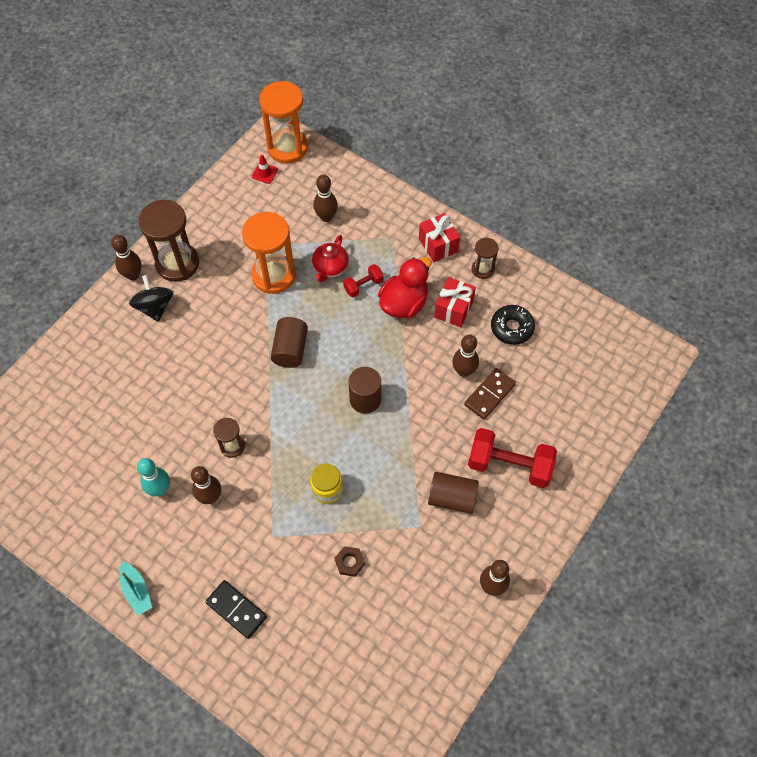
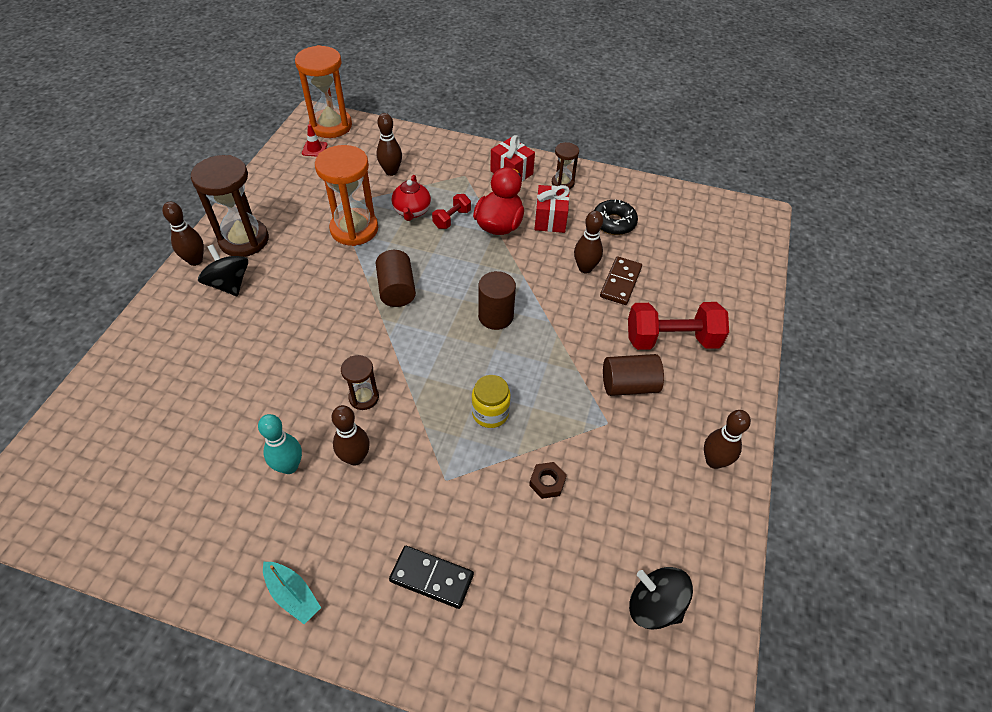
camera: 20 degrees left, 10 degrees down
none -> black spinning top [629,567,693,630]

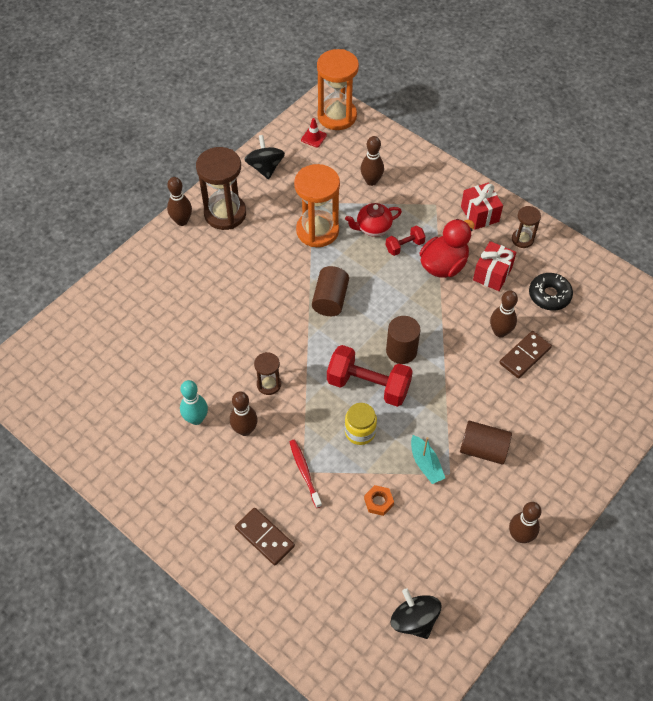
camera: 25 degrees right, 5 degrees up
black spinning top [198,244,248,296] -> black spinning top moved to [244,135,285,180]
turquoise boat [263,562,321,624] -> turquoise boat moved to [411,435,445,484]
black domino [389,546,474,609] -> brown domino [235,508,295,565]
red teapot [392,175,431,221] -> red teapot turned 45 degrees clockwise [345,203,402,237]
brown nut [529,462,567,499] -> orange nut [364,485,394,516]
red dumbbell [628,302,729,350] -> red dumbbell moved to [327,345,413,407]
none -> red toothbrush [290,440,322,508]

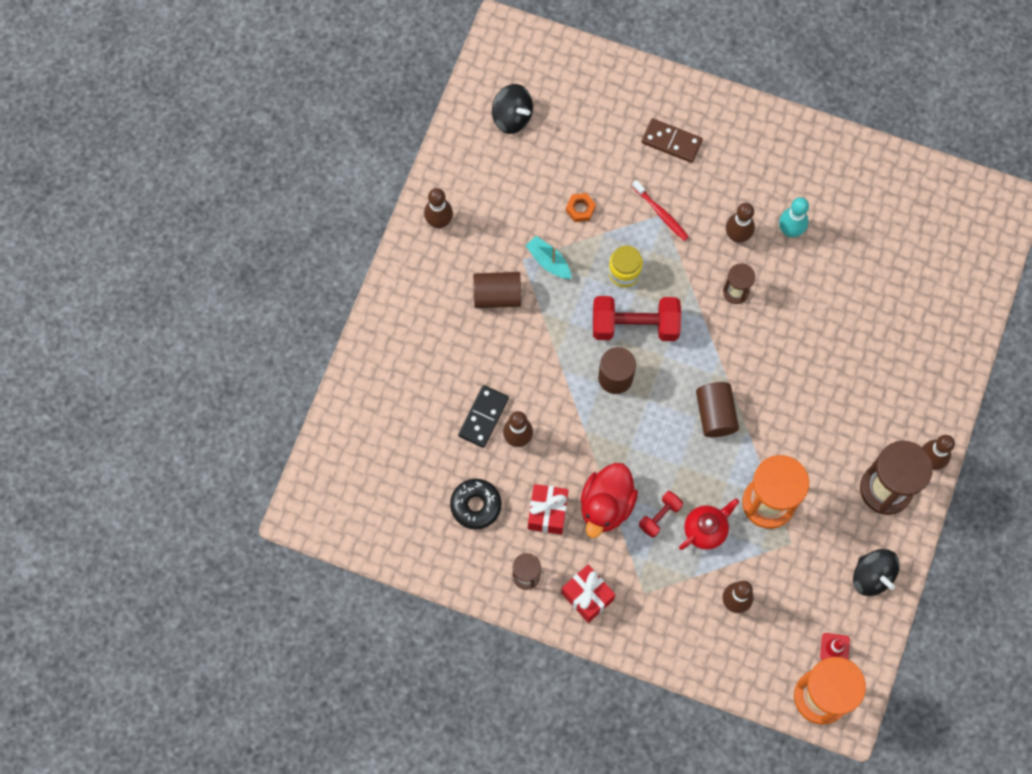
camera: 160 degrees right, 15 degrees up
brown domino [499,331,552,378] -> black domino [458,385,509,448]

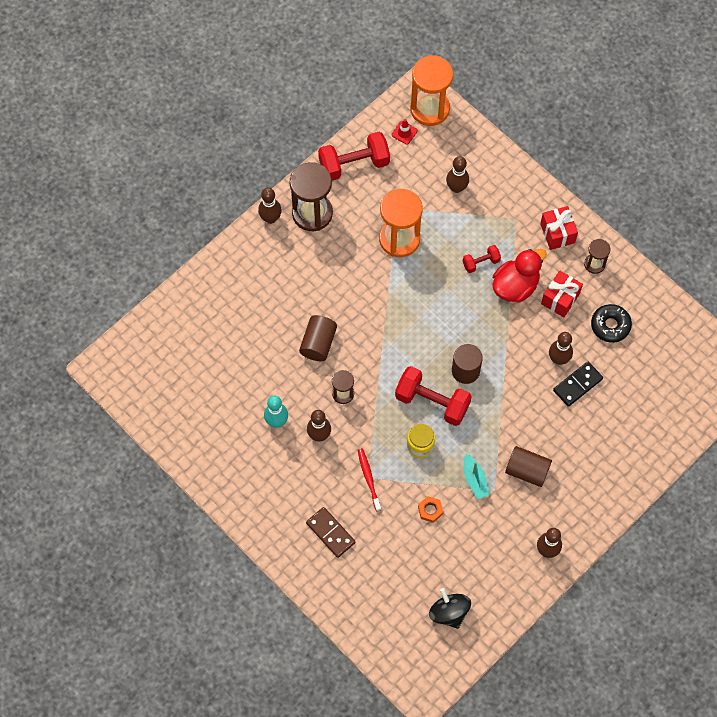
camera: 155 degrees left, 5 degrees down
red teapot [679,498,739,550] -> none
brown cylinder [696,382,739,437] -> brown cylinder moved to [299,315,337,361]
black spinning top [853,549,900,596] -> red dumbbell [318,132,390,180]

